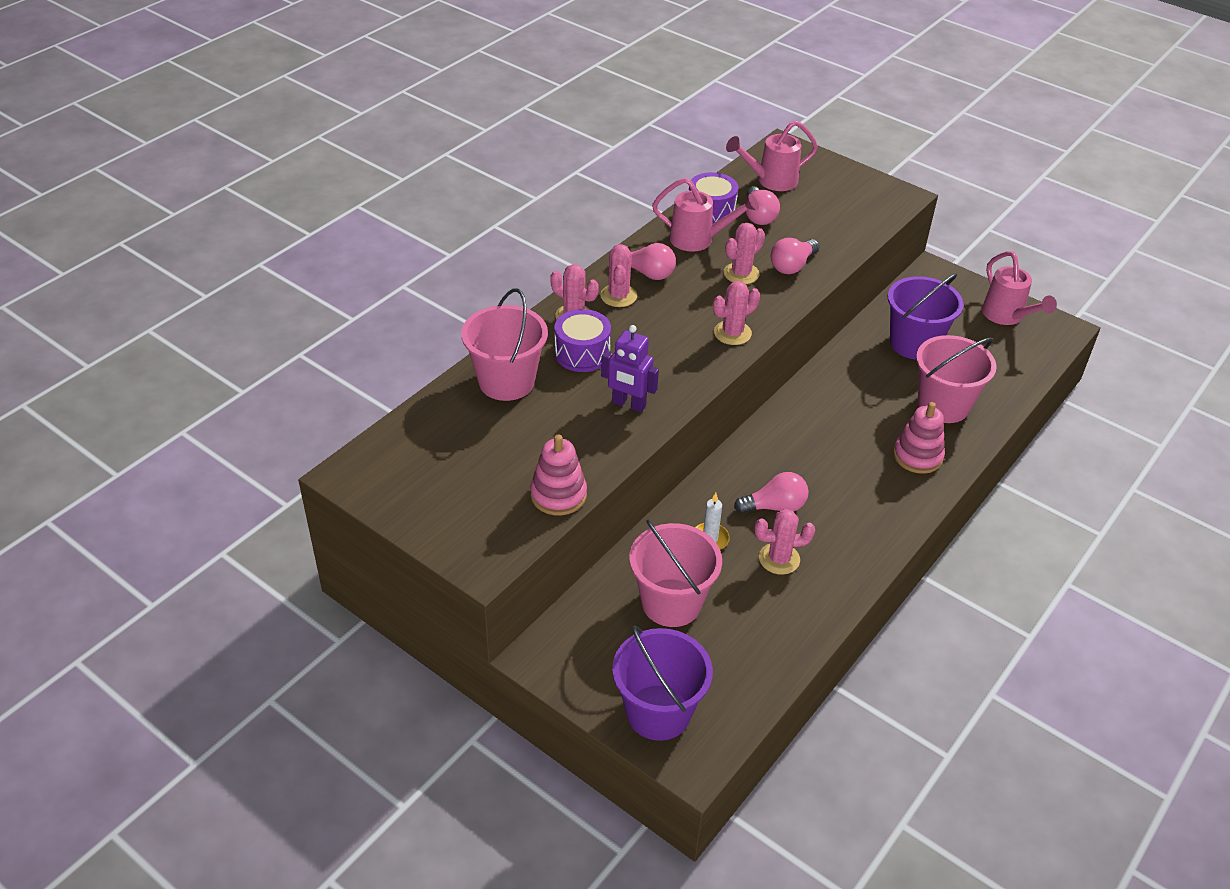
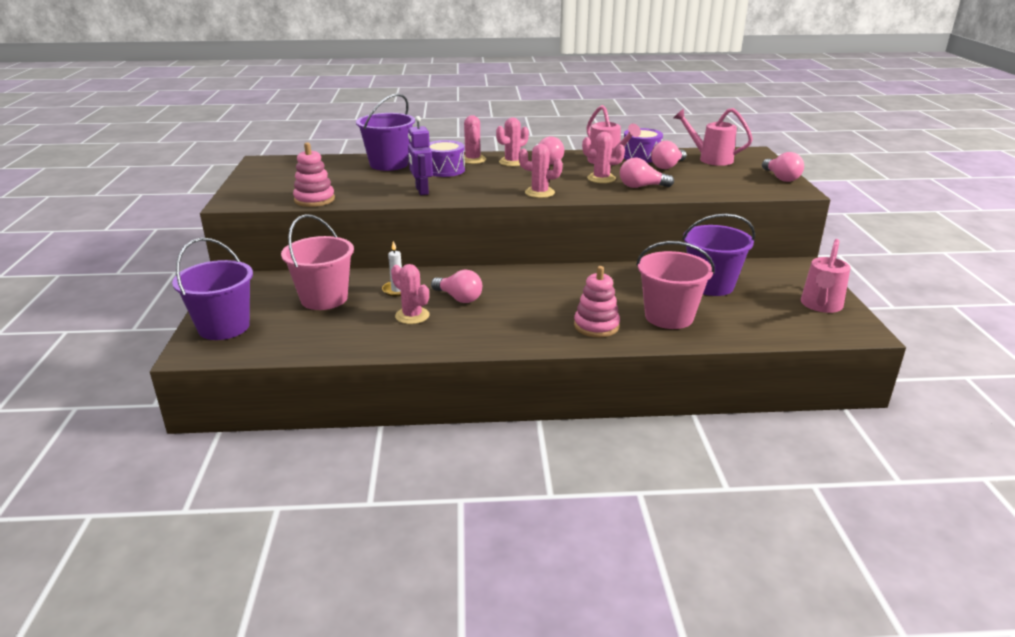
camera: 50 degrees right, 15 degrees down
pink bucket [461,288,548,401] -> purple bucket [356,93,415,171]
none -> pink light bulb [762,152,804,182]

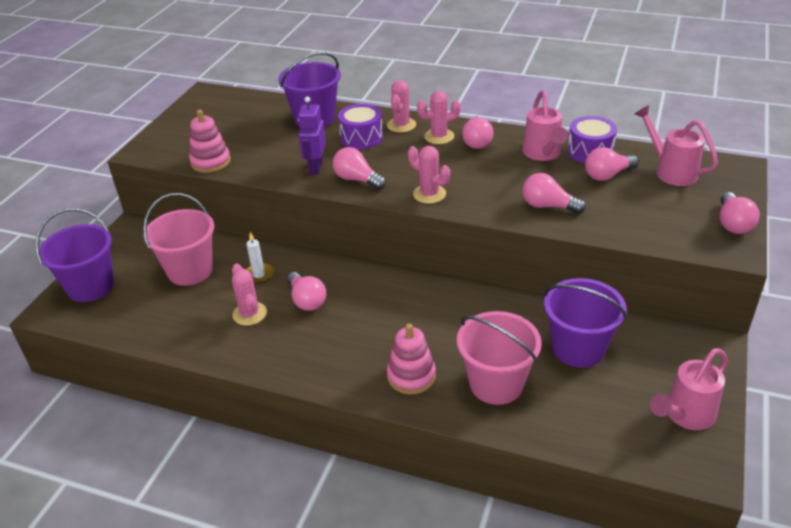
camera: 25 degrees right, 10 degrees up
pink cactus [582,132,625,183] -> none
none -> pink light bulb [333,147,386,190]

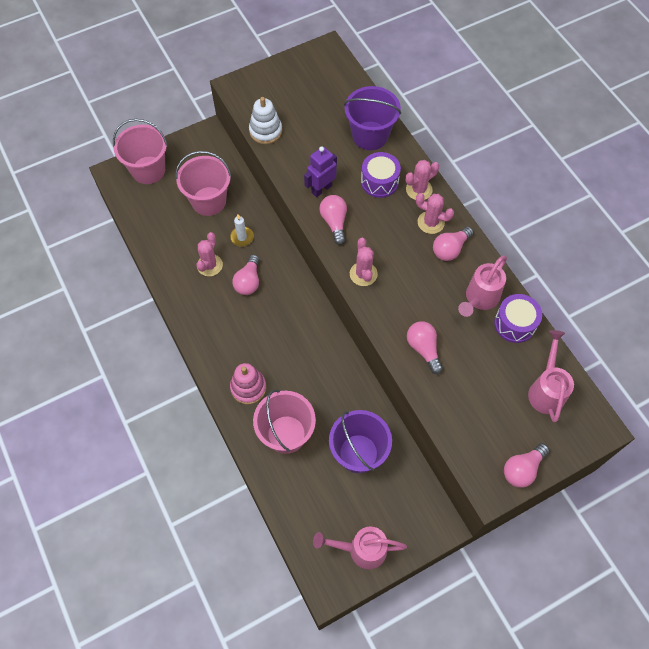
camera: 40 degrees right, 25 degrees up
purple bucket [36,209,114,302] -> pink bucket [113,119,168,184]
pink stacking toy [189,110,231,173] -> white stacking toy [249,97,282,144]
pink light bulb [585,147,639,181] -> none

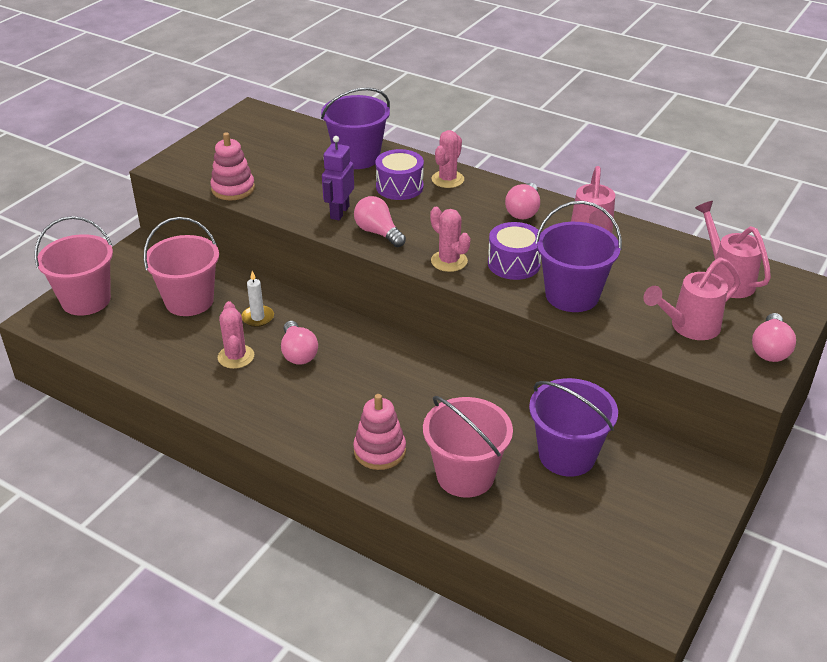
camera: 30 degrees left, 25 degrees down
white stacking toy [249,97,282,144] -> pink stacking toy [210,132,255,200]
pink watering can [313,527,407,569] -> pink watering can moved to [643,257,740,340]
pink light bulb [407,321,443,374] -> purple bucket [535,201,622,312]
pink cactus [416,193,454,234] -> none
purple drum [494,294,542,343] -> purple drum moved to [488,222,541,280]

